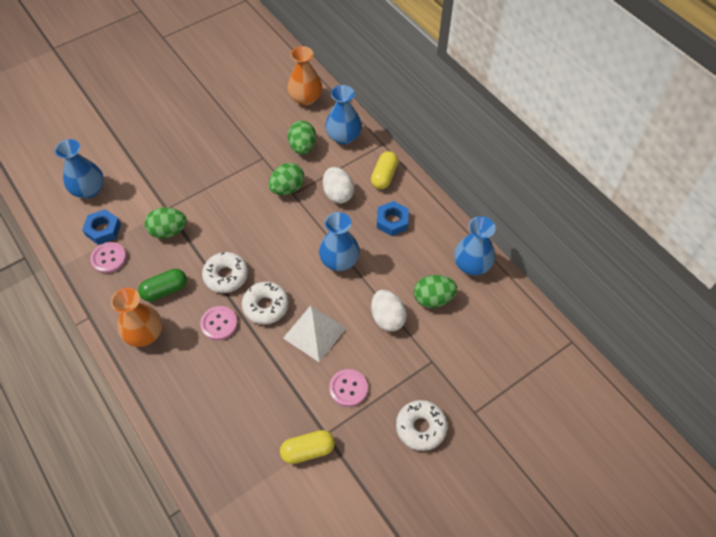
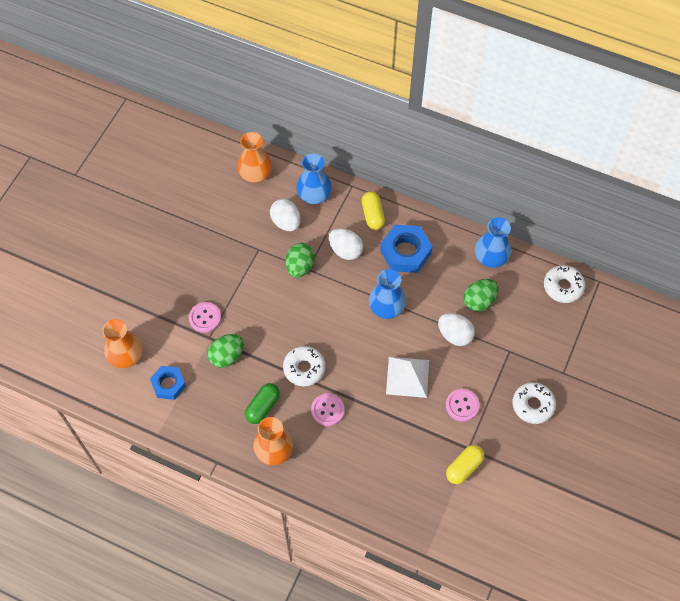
camera: 30 degrees left, 5 degrees up
blue vase [55,139,104,198] -> orange vase [102,319,143,368]
pink button [90,242,127,273] -> pink button moved to [189,302,221,333]
white donut [242,282,289,325] -> white donut moved to [544,265,585,303]
green egg [288,121,316,154] -> white egg [270,199,301,231]
blue nut [377,201,409,236] -> blue nut [380,225,433,273], size x1.55

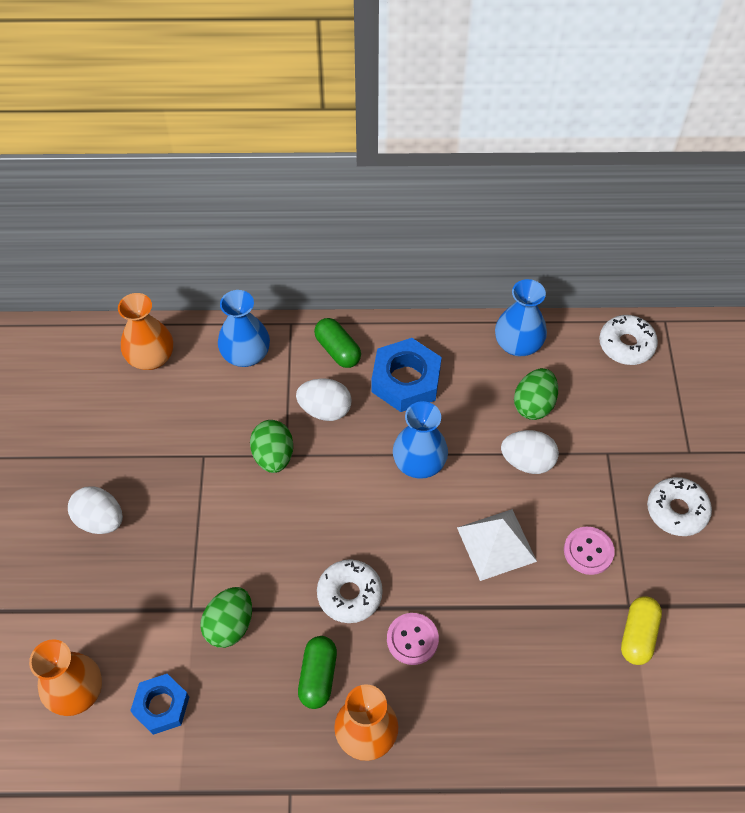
camera: 25 degrees left, 5 degrees down
pink button [189,302,221,333] -> none
white egg [270,199,301,231] -> white egg moved to [68,486,123,534]
yellow capsule [361,191,385,230] -> green capsule [314,318,361,368]

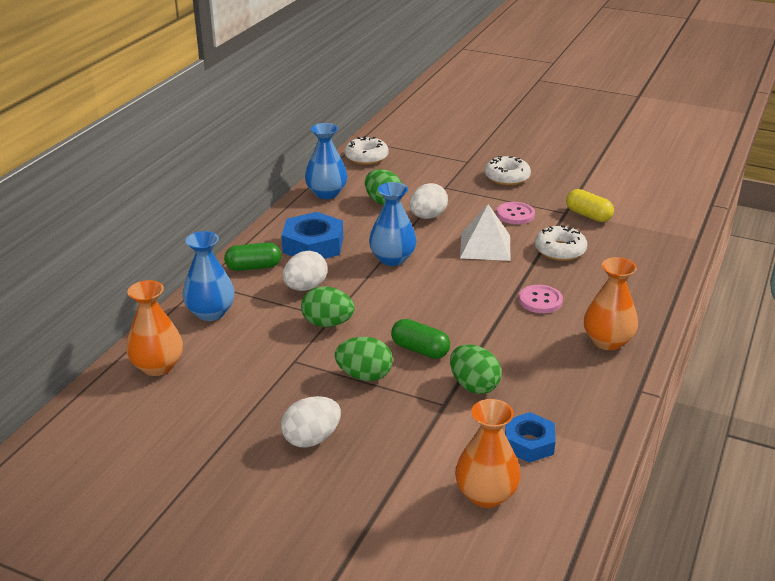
camera: 65 degrees left, 25 degrees down
green capsule [298,636,337,709] -> green capsule moved to [391,319,450,359]
white donut [317,559,383,623] -> white donut moved to [535,225,587,261]
none -> green egg [335,337,393,381]

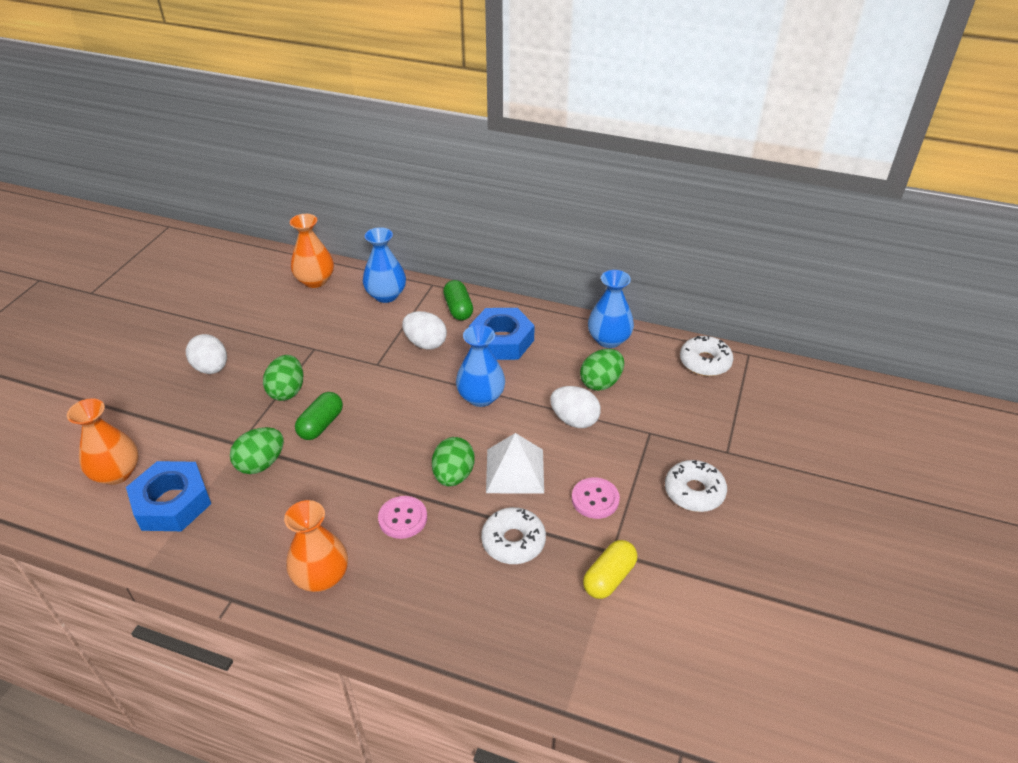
camera: 85 degrees right, 10 degrees up
green egg [301,286,355,327] -> green egg moved to [432,437,475,486]
blue nut [505,412,556,463] -> blue nut [126,461,211,531], size x1.55

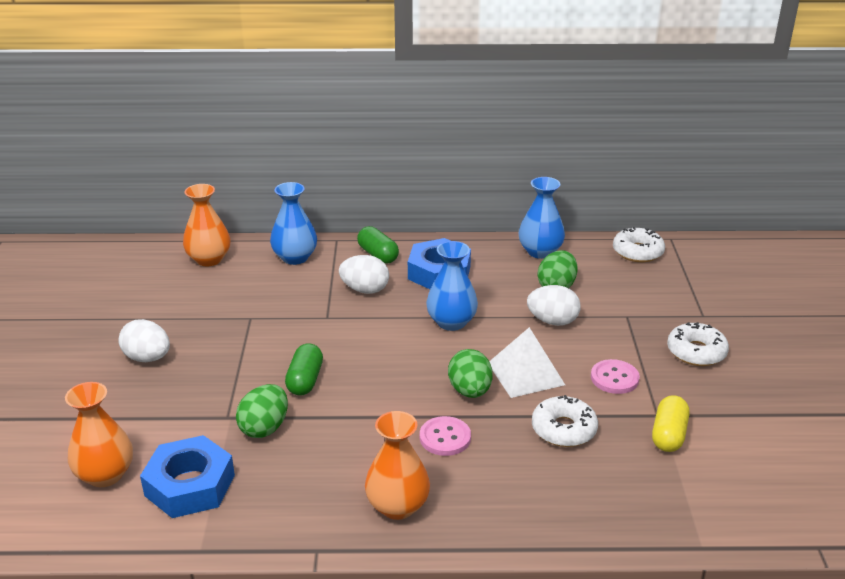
camera: 20 degrees left, 10 degrees down
green egg [263,355,303,401] -> none

